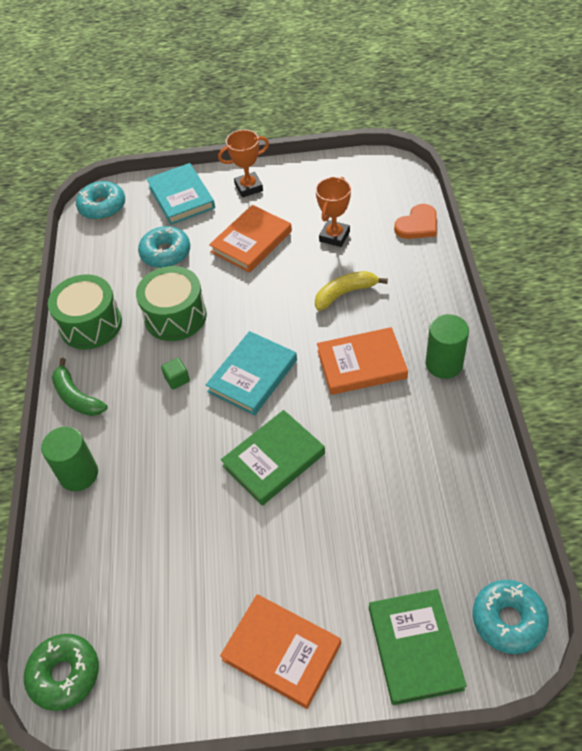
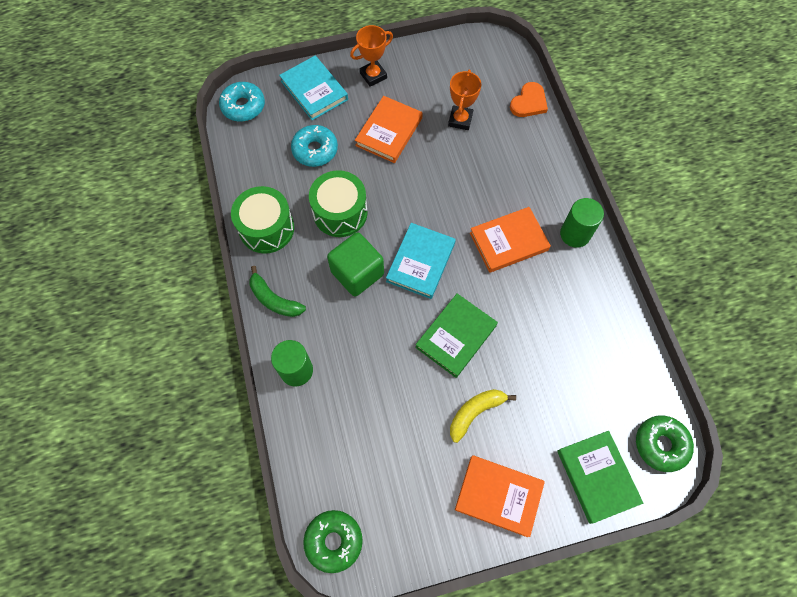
camera: 15 degrees left, 15 degrees up
green cube [161,358,190,390] -> green cube [327,232,384,296], size x2.32
yellow banana [315,271,388,311] -> yellow banana moved to [450,389,516,443]
turquoise donut [473,580,549,654] -> green donut [636,415,694,472]

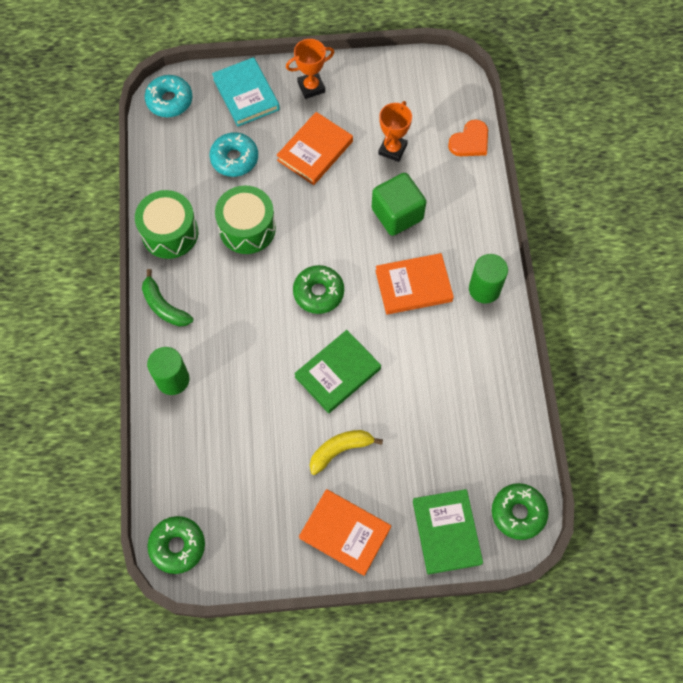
camera: 10 degrees right, 0 degrees up
green cube [327,232,384,296] -> green cube moved to [372,173,426,236]
turquoise book [386,223,456,299] -> green donut [293,265,344,314]

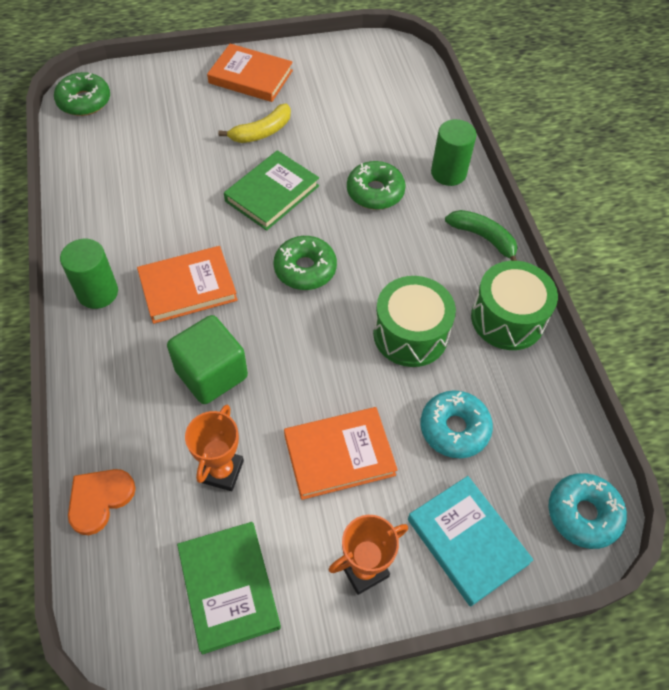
camera: 170 degrees right, 10 degrees down
green donut [147,516,205,574] -> green donut moved to [347,161,406,210]
orange book [276,112,353,185] -> orange book turned 45 degrees clockwise [284,407,398,500]
green book [413,489,483,575] -> green book moved to [177,522,281,654]

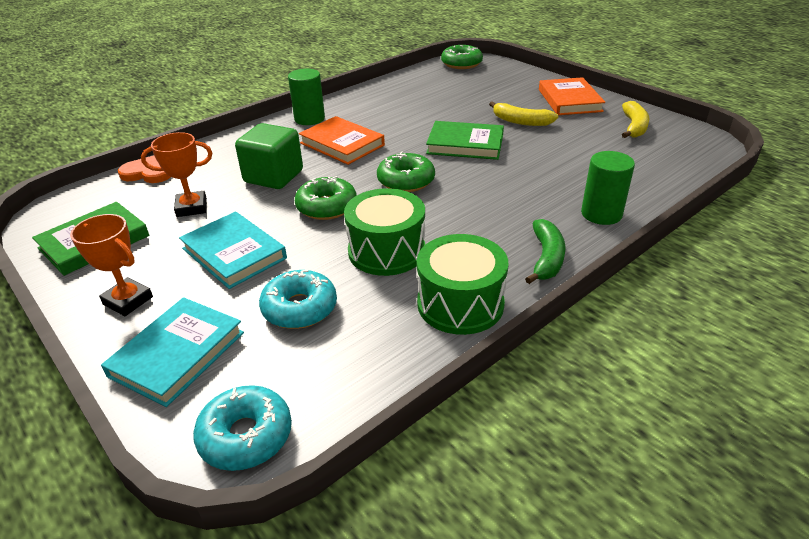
camera: 65 degrees right, 20 degrees down
orange book [284,407,398,500] -> turquoise book [179,212,287,289]
green donut [347,161,406,210] -> green donut moved to [295,176,357,220]
none -> yellow banana [622,101,650,138]

